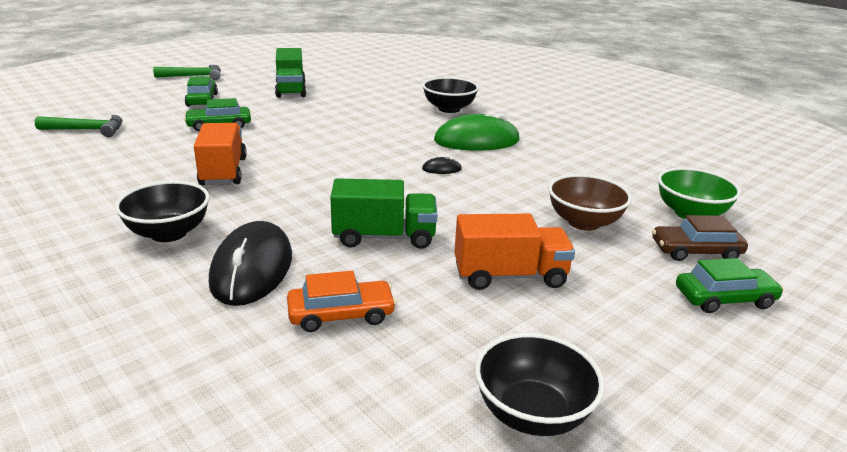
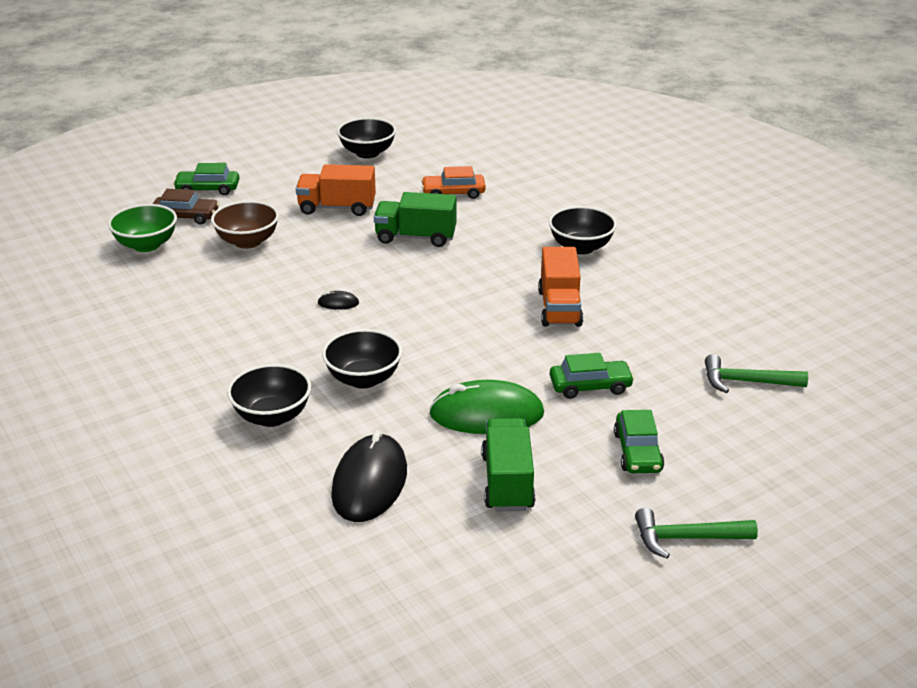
camera: 170 degrees left, 5 degrees up
black mouse [209,221,292,306] -> black mouse moved to [331,430,407,522]
green mouse [434,113,520,151] -> green mouse moved to [429,380,544,434]
none -> black bowl [322,329,402,389]

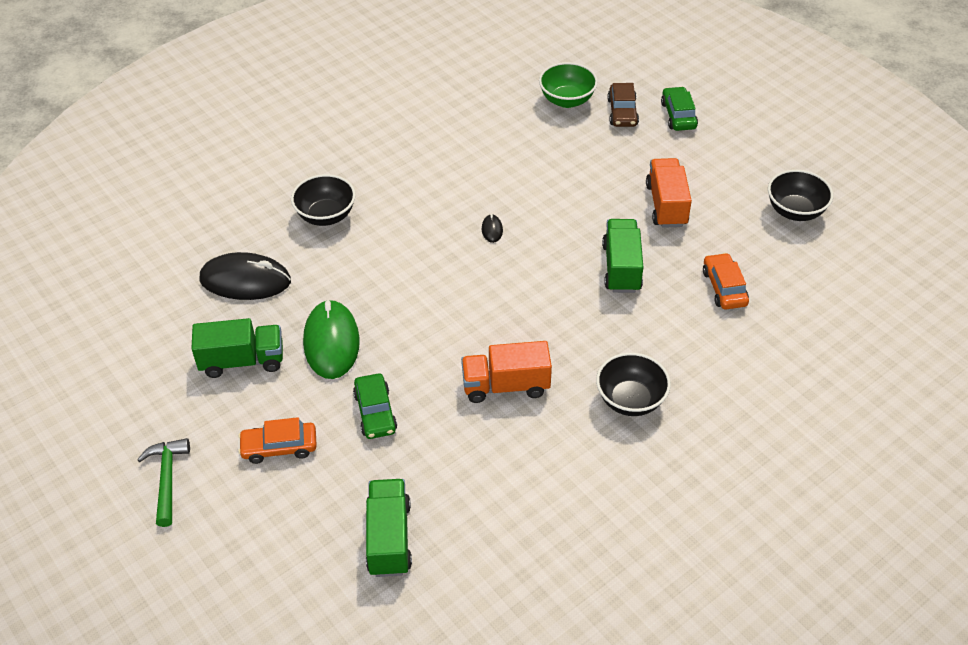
camera: 85 degrees right, 15 degrees up
brown bowl [211,201,279,249] -> none
black bowl [322,329,402,389] -> none
green car [614,410,664,473] -> orange car [238,417,317,464]
green hammer [705,354,808,393] -> green truck [366,479,412,577]

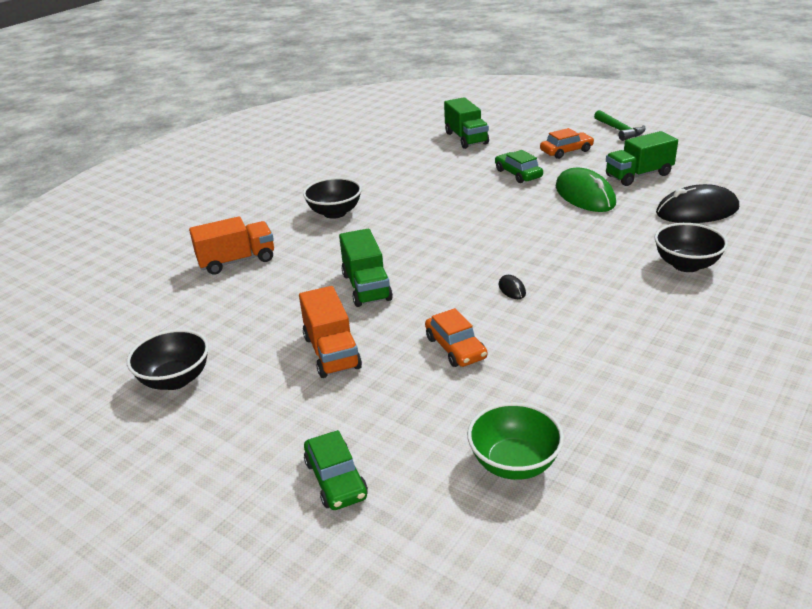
camera: 165 degrees right, 15 degrees down
orange truck [461,341,552,403] -> orange truck moved to [189,216,274,275]
brown car [607,83,639,127] -> none
orange car [703,253,749,309] -> orange car moved to [425,308,487,367]

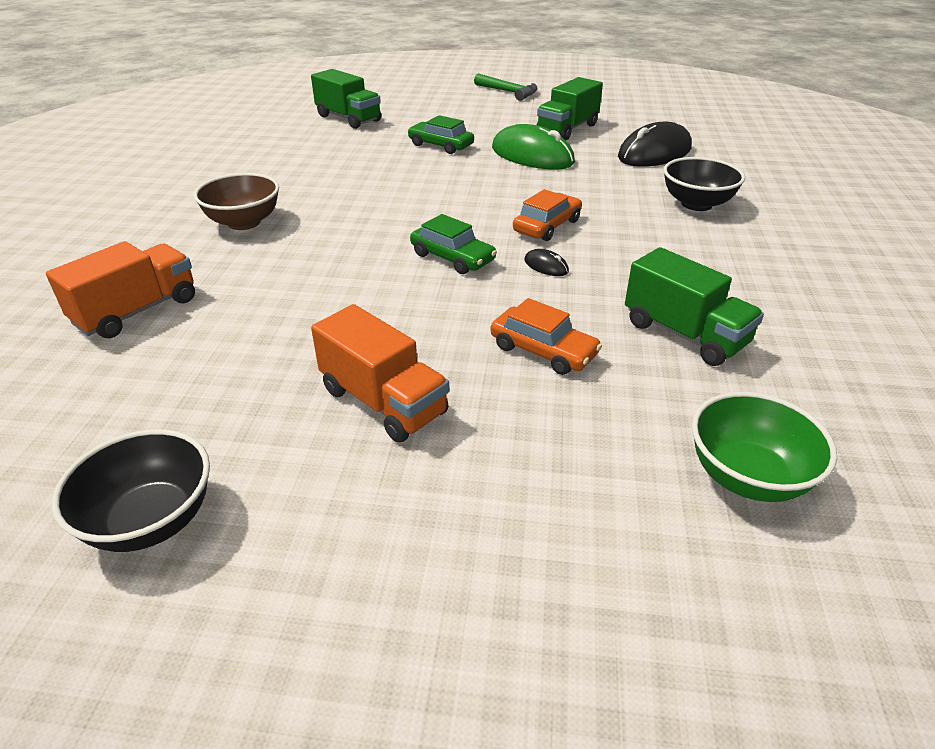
camera: 30 degrees left, 5 degrees up
black bowl [303,177,362,219] -> brown bowl [194,173,279,230]
green car [304,430,368,510] -> green car moved to [410,214,497,274]
green truck [339,229,393,307] -> green truck moved to [625,247,764,366]
orange car [540,128,594,159] -> orange car moved to [513,189,582,241]

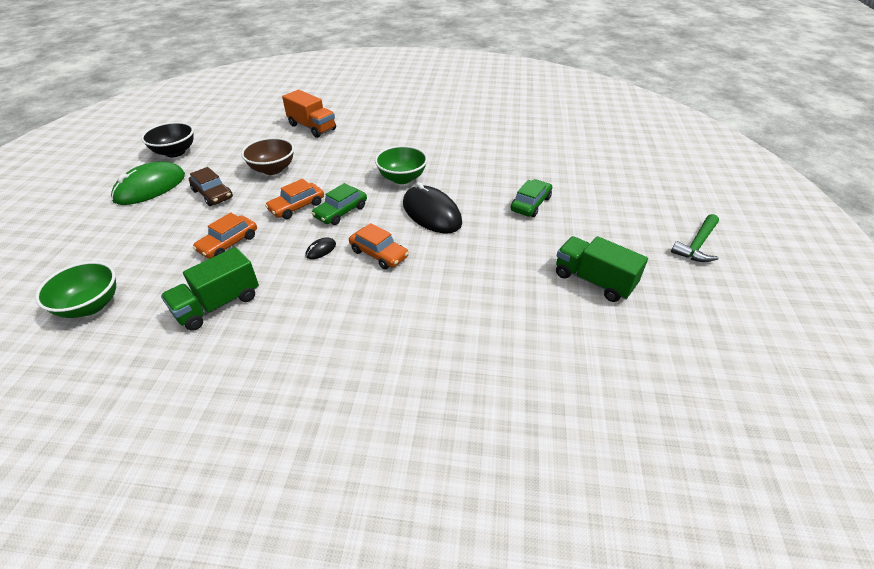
camera: 90 degrees right, 5 degrees up
brown bowl [194,173,279,230] -> brown bowl moved to [241,137,294,175]
green truck [311,69,381,129] -> none
orange truck [311,304,449,443] -> brown car [189,167,233,206]
green mouse [492,124,575,170] -> green mouse moved to [111,161,185,205]
black mouse [618,122,692,167] -> black mouse moved to [403,182,462,233]
black bowl [663,157,745,211] -> none
none -> orange car [265,179,324,219]
none -> green bowl [375,146,428,184]

